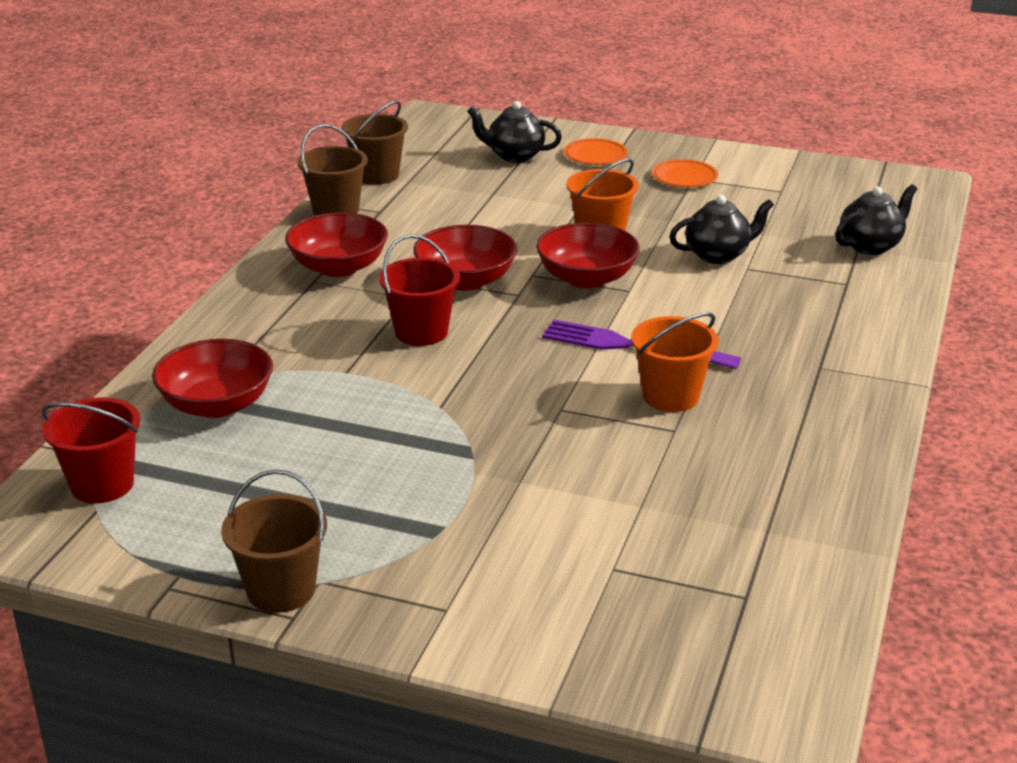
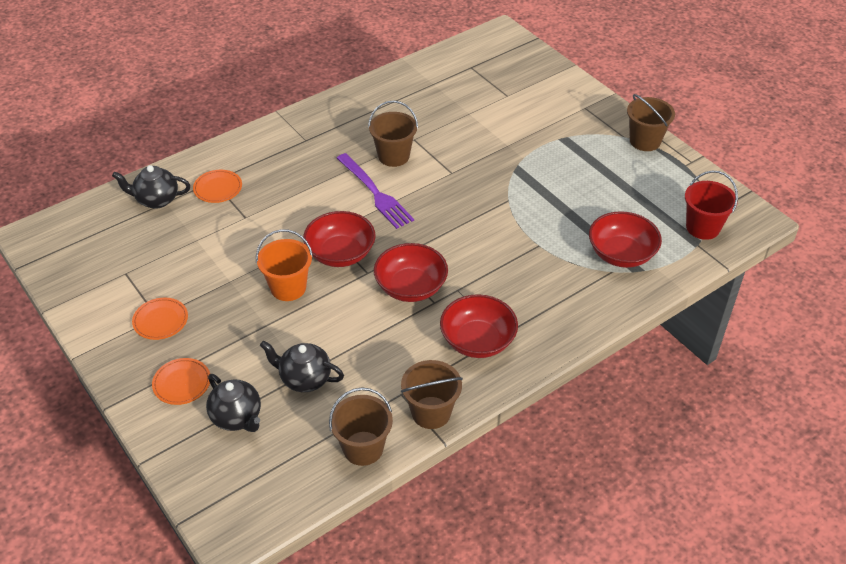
camera: 145 degrees left, 15 degrees up
red bucket [379,234,460,346] -> none
orange bucket [631,312,718,412] -> brown bucket [368,100,418,167]
black teapot [669,195,774,264] -> black teapot moved to [260,341,344,392]
none -> orange plate [193,170,242,203]

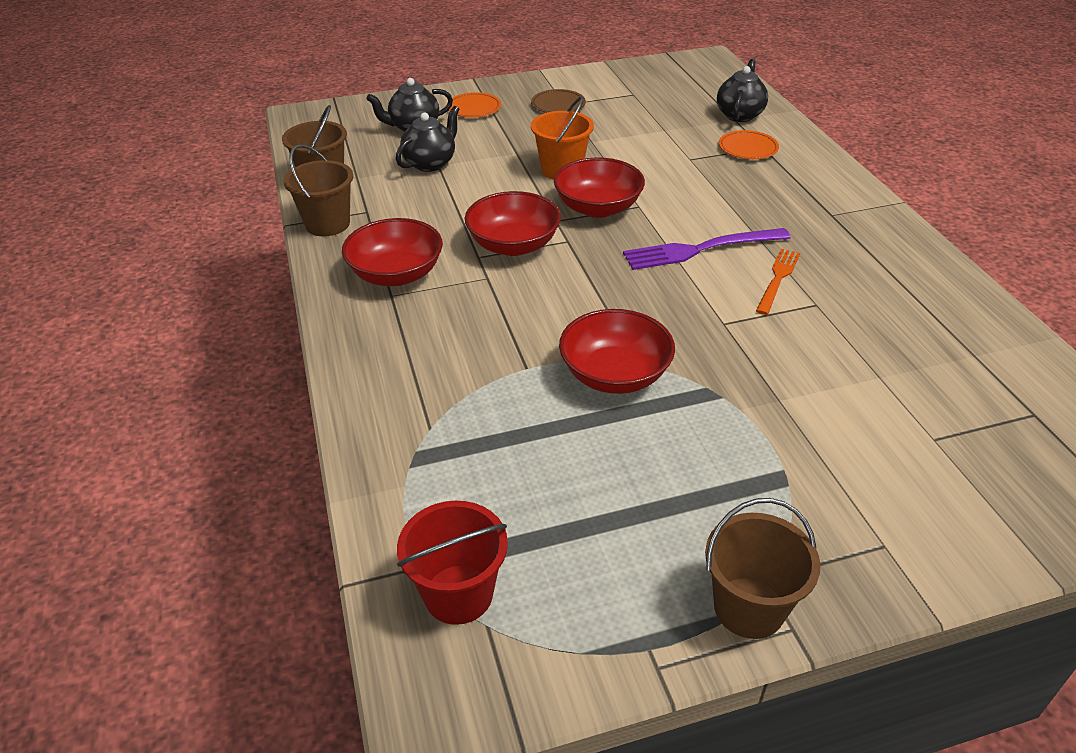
camera: 110 degrees right, 5 degrees down
orange plate [132,298,188,340] -> brown plate [531,89,586,113]
brown bucket [368,100,418,167] -> orange fork [756,249,800,315]
red bowl [589,211,662,268] -> red bowl moved to [559,309,675,394]

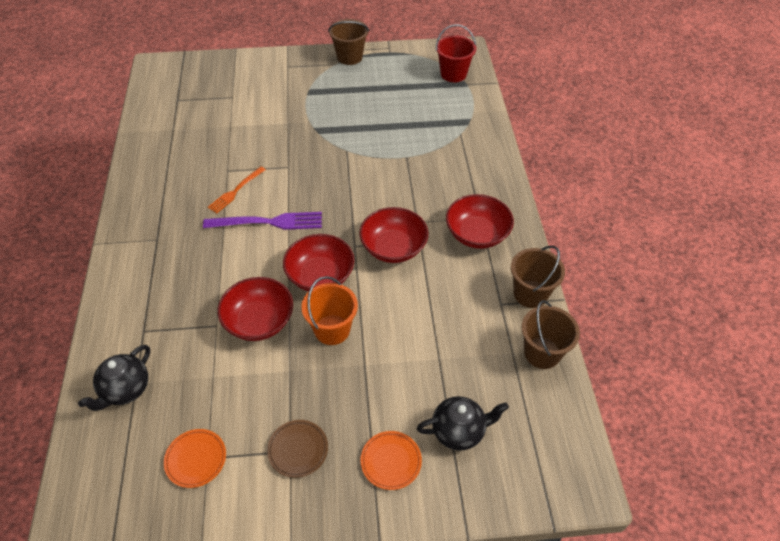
camera: 170 degrees left, 10 degrees up
black teapot [396,106,459,172] -> none
red bowl [559,309,675,394] -> red bowl moved to [218,277,293,341]
orange plate [719,130,779,159] -> orange plate moved to [164,429,226,488]

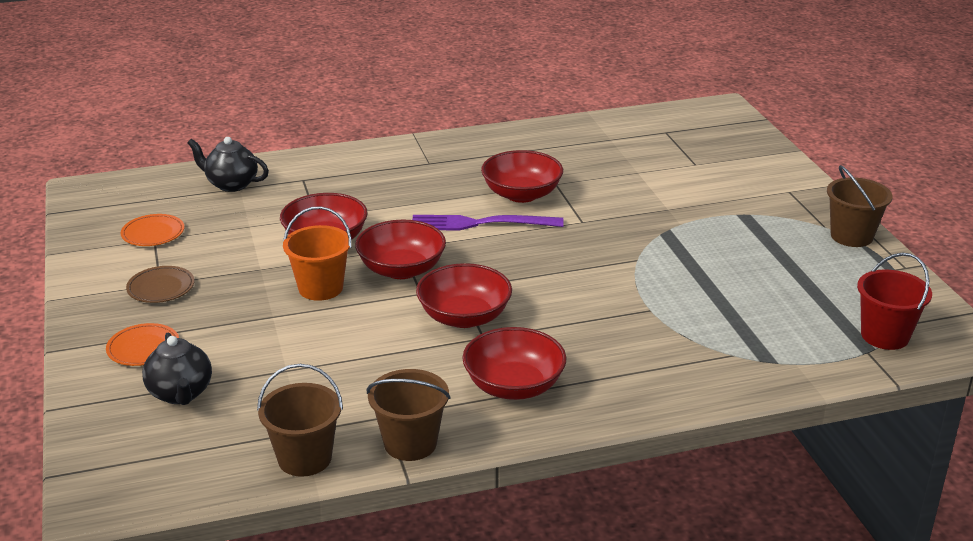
camera: 80 degrees right, 20 degrees down
purple fork [203,212,322,230] -> purple fork turned 105 degrees clockwise [412,215,564,231]
orange fork [208,167,266,213] -> red bowl [481,150,563,203]

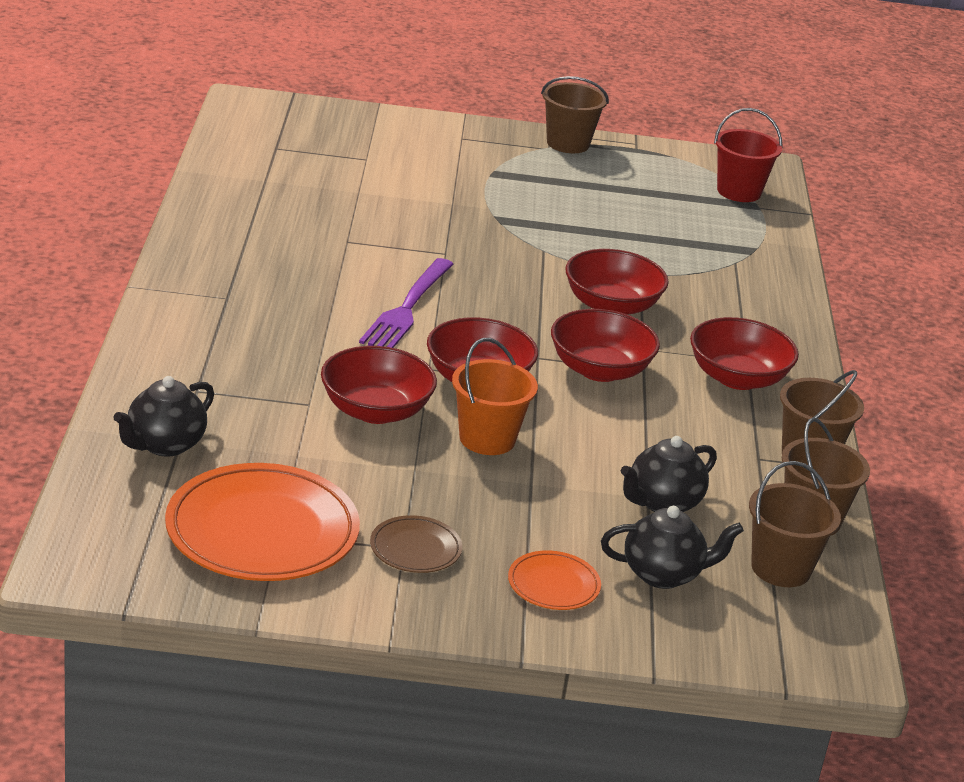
camera: 75 degrees left, 0 degrees up
orange plate [120,214,184,246] -> orange plate [165,463,360,581], size x2.08
red bowl [481,150,563,203] -> red bowl moved to [565,249,669,315]
none -> black teapot [621,436,717,512]
none -> brown bucket [749,461,841,587]

